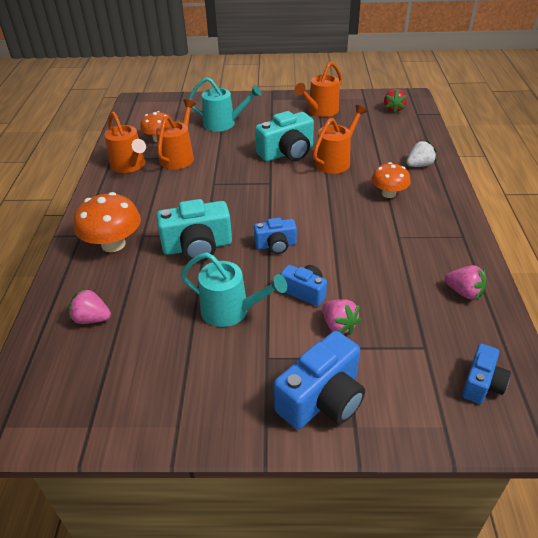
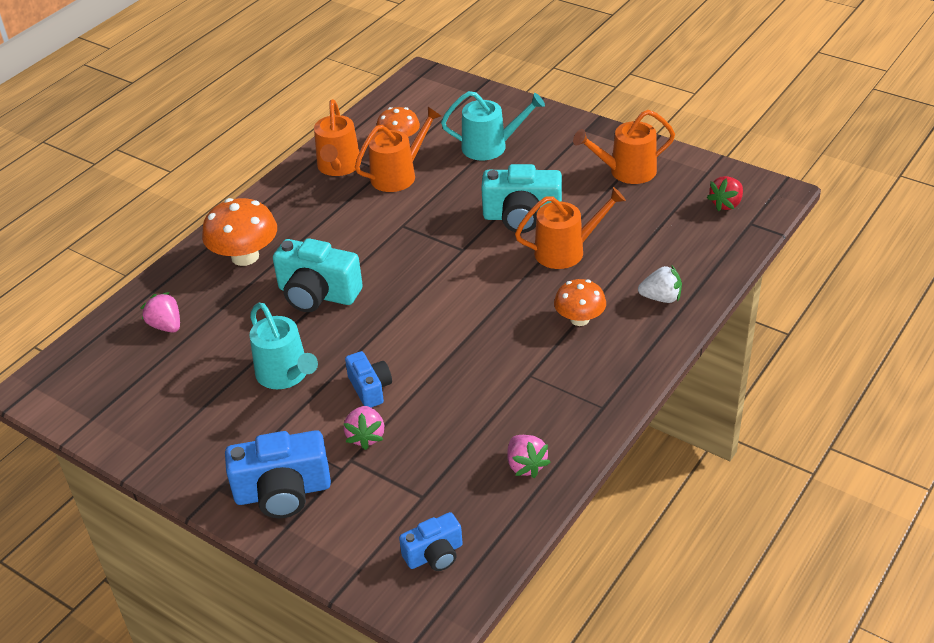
camera: 35 degrees right, 0 degrees up
turquoise watering can [188,77,262,132] -> turquoise watering can turned 45 degrees counterclockwise [441,91,545,160]
blue camera [254,218,297,254] -> none

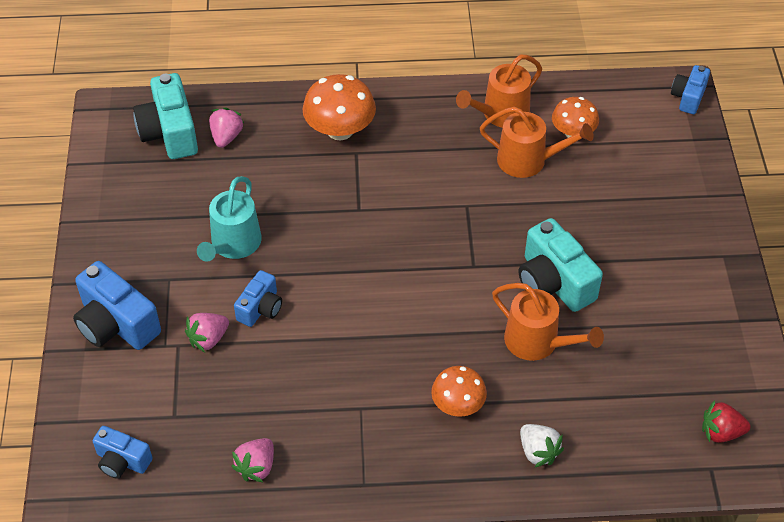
camera: 50 degrees right, 10 degrees up
turquoise camera [273,238,363,312] -> turquoise camera moved to [133,73,198,159]
turquoise watering can [441,91,545,160] -> none
orange watering can [573,110,675,184] -> none
none -> blue camera [671,65,710,114]

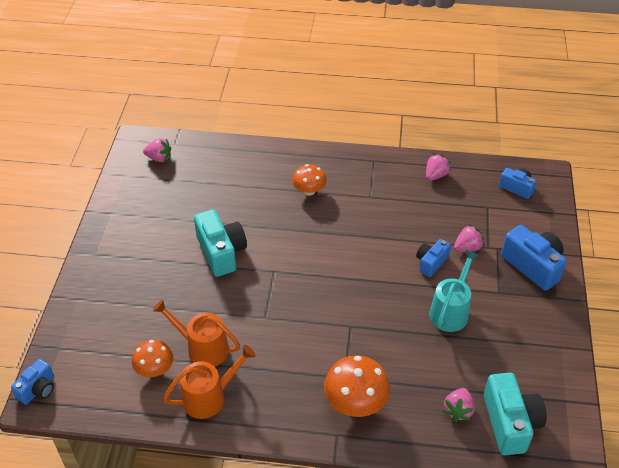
camera: 170 degrees left, 5 degrees down
orange watering can [492,283,604,361] -> none
white strawberry [520,424,564,468] -> none
red strawberry [702,400,751,443] -> pink strawberry [143,138,171,162]

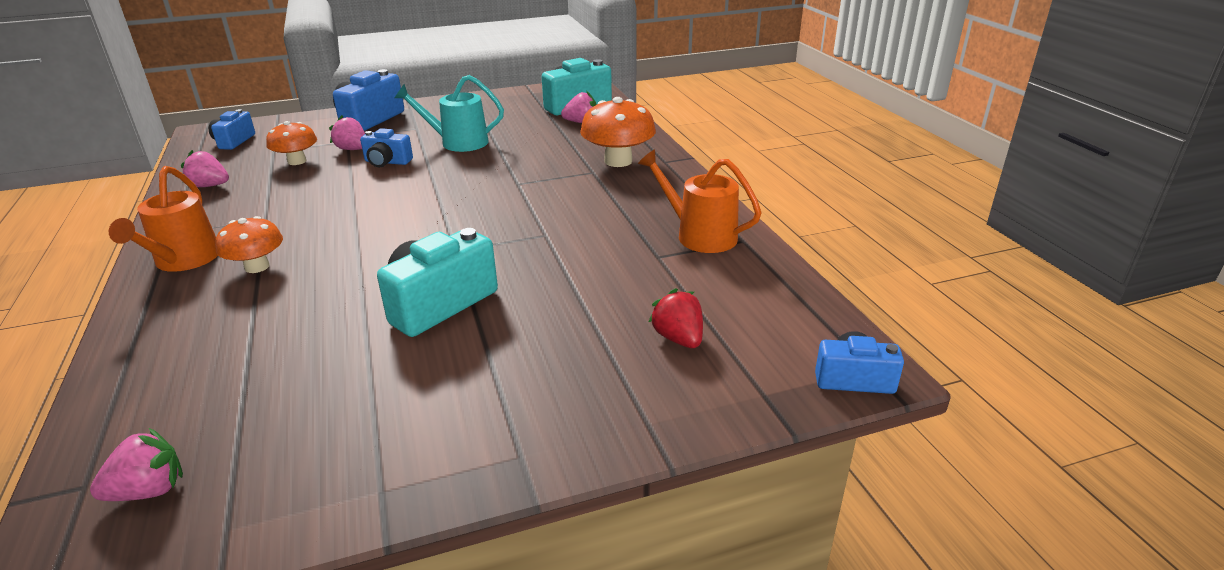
camera: 115 degrees left, 15 degrees down
orange mushroom [132,340,173,377] -> orange mushroom moved to [266,121,317,165]
pink strawberry [143,138,171,162] -> pink strawberry turned 75 degrees clockwise [90,428,183,501]
orange watering can [153,299,240,367] -> orange watering can moved to [109,166,218,272]
none -> red strawberry [649,288,703,348]

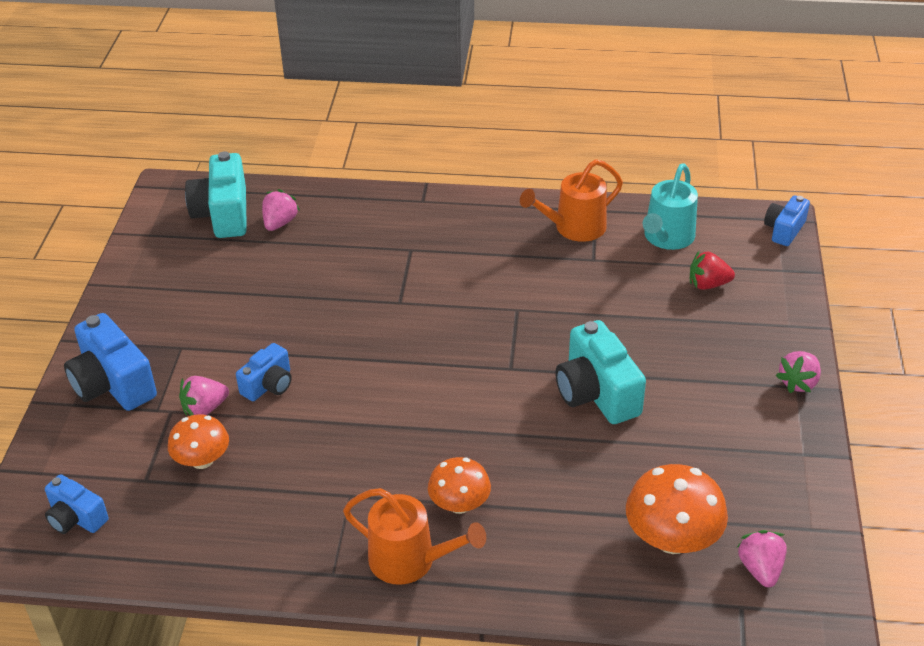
camera: 65 degrees left, 10 degrees up
pink strawberry [181,150,229,187] -> pink strawberry moved to [776,351,821,393]
turquoise watering can [395,75,504,152] -> turquoise watering can moved to [643,163,698,250]
orange mushroom [580,97,656,167] -> orange mushroom moved to [626,464,728,554]

